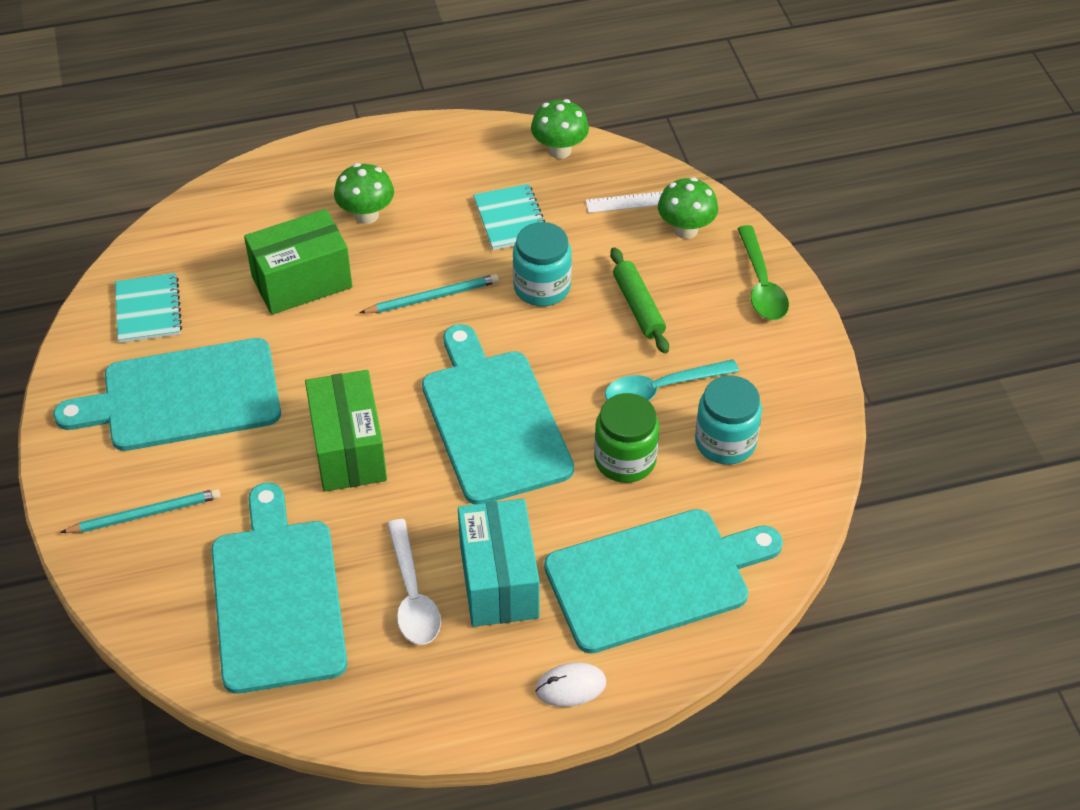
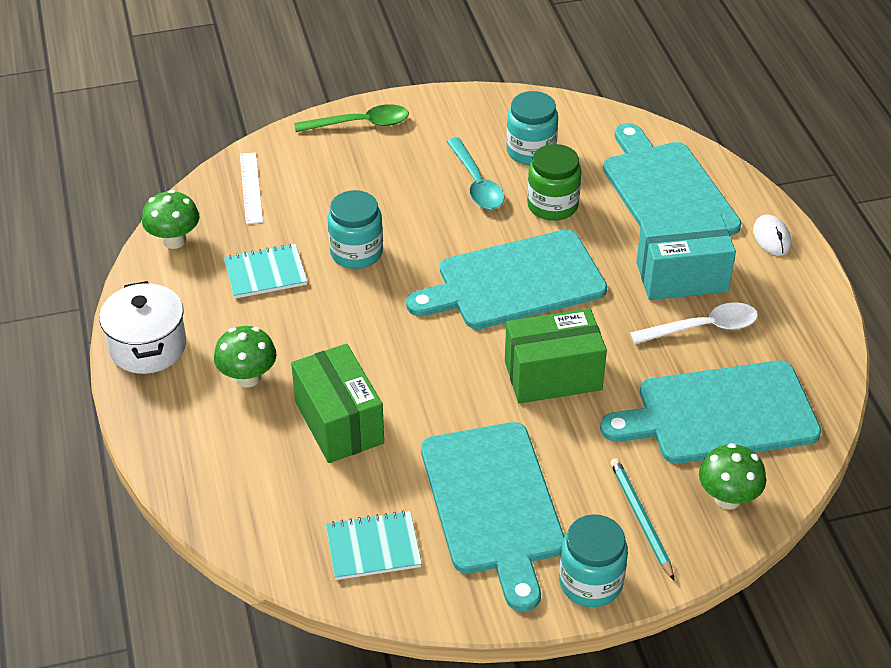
camera: 90 degrees left, 5 degrees down
turquoise pencil [360,274,499,313] -> none
green rolling pin [610,247,669,354] -> none
green mushroom [658,177,718,239] -> green mushroom moved to [699,443,766,510]
none -> white pot [99,281,186,374]
none -> turquoise jar [559,514,628,607]

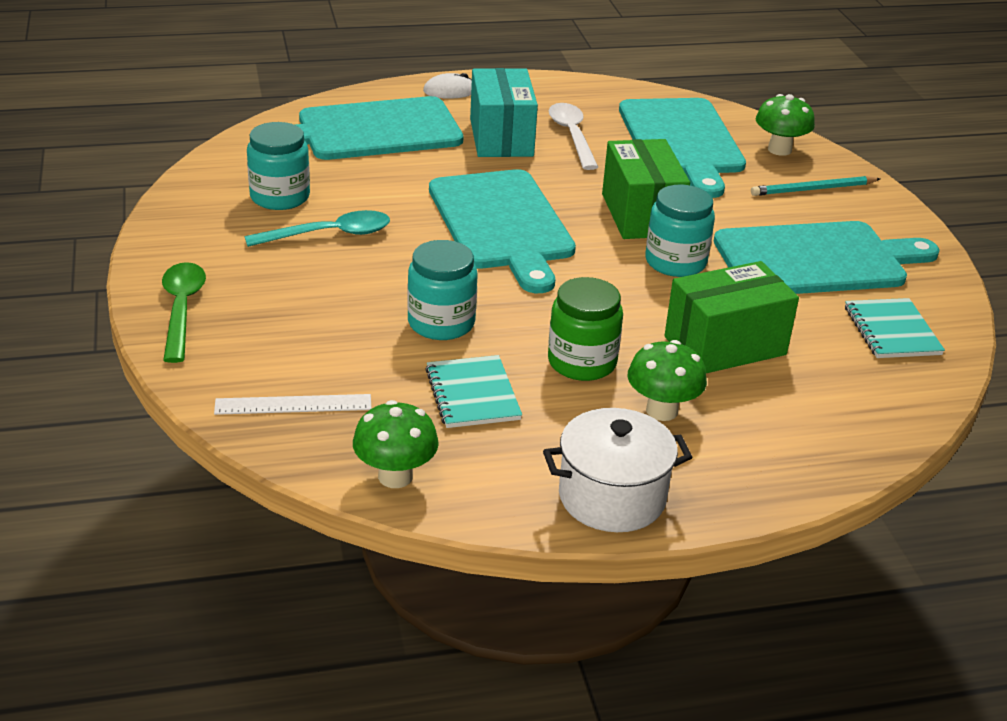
camera: 90 degrees left, 10 degrees down
green jar [527,144,582,221] -> green jar moved to [548,277,623,381]
turquoise jar [559,514,628,607] -> turquoise jar moved to [645,185,715,277]

